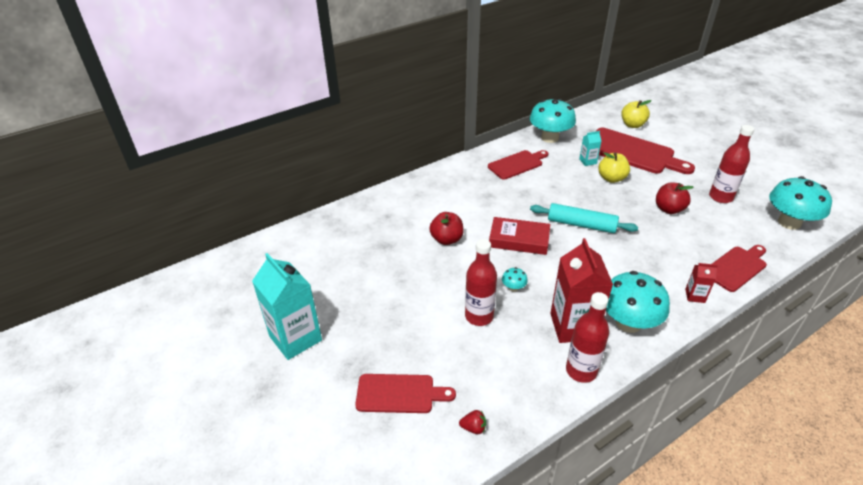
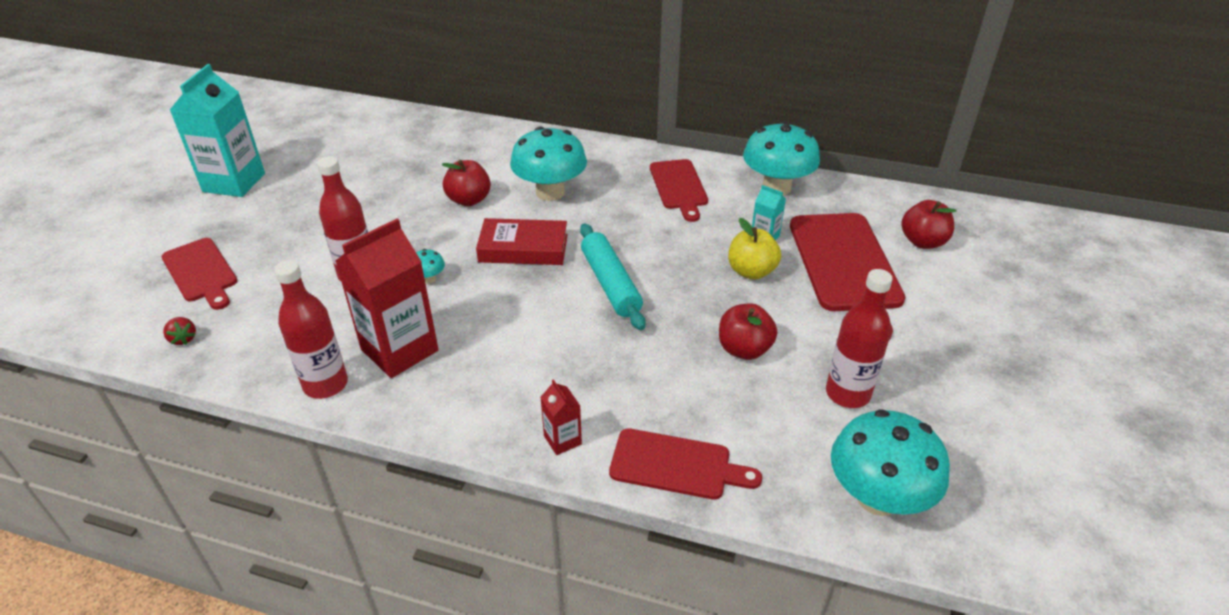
camera: 50 degrees right, 0 degrees up
red cutting board [488,150,548,180] -> red cutting board turned 60 degrees clockwise [650,159,708,222]
red book [489,217,550,255] -> red book turned 60 degrees counterclockwise [476,218,568,265]
turquoise mushroom [606,271,670,333] -> turquoise mushroom moved to [510,127,587,201]
yellow apple [621,100,652,128] -> red apple [901,200,957,249]

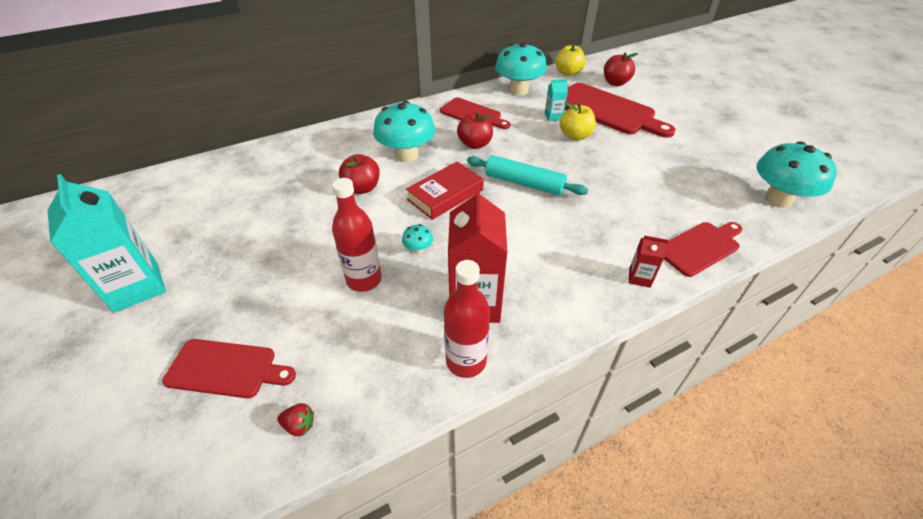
camera: 45 degrees left, 5 degrees up
red apple [719,303,777,360] -> red apple moved to [457,112,493,149]
red bottle [826,269,893,408] -> none
none -> yellow apple [555,44,586,76]

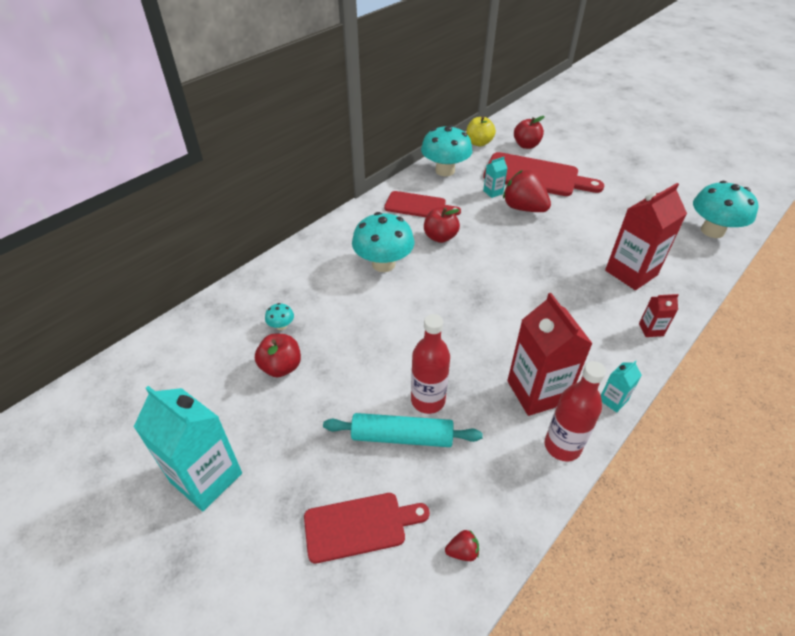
camera: 20 degrees left, 0 degrees up
red apple [339,154,380,194] -> red apple moved to [255,334,301,377]
turquoise mushroom [402,224,433,254] -> turquoise mushroom moved to [265,303,294,330]
red book [406,162,484,220] -> none
turquoise rolling pin [467,155,588,196] -> turquoise rolling pin moved to [323,413,483,447]
yellow apple [560,102,596,140] -> red strawberry [503,170,551,212]
red cutting board [664,222,742,277] -> none
none -> turquoise carton [601,360,642,413]
none -> red carton [605,183,687,290]

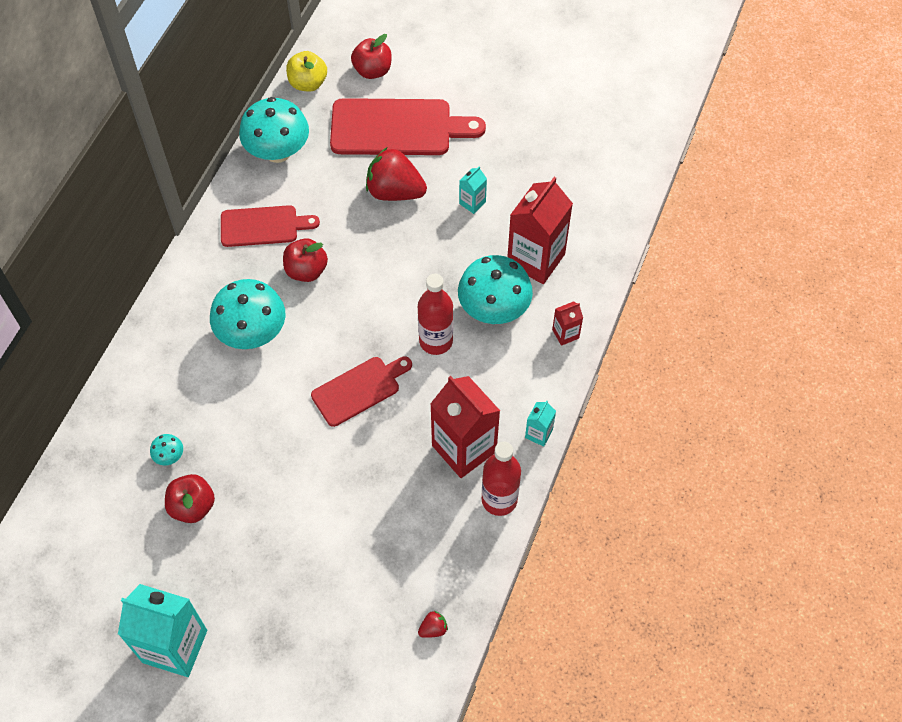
camera: 20 degrees left, 15 degrees up
red cutting board [304,493,430,563] -> red cutting board moved to [311,357,412,427]
turquoise rolling pin [323,413,483,447] -> none
red bottle [411,314,450,414] -> red bottle moved to [418,274,453,355]
turquoise carton [483,157,507,198] -> turquoise carton moved to [459,166,487,214]
turquoise mushroom [693,181,759,238] -> turquoise mushroom moved to [458,255,533,324]

